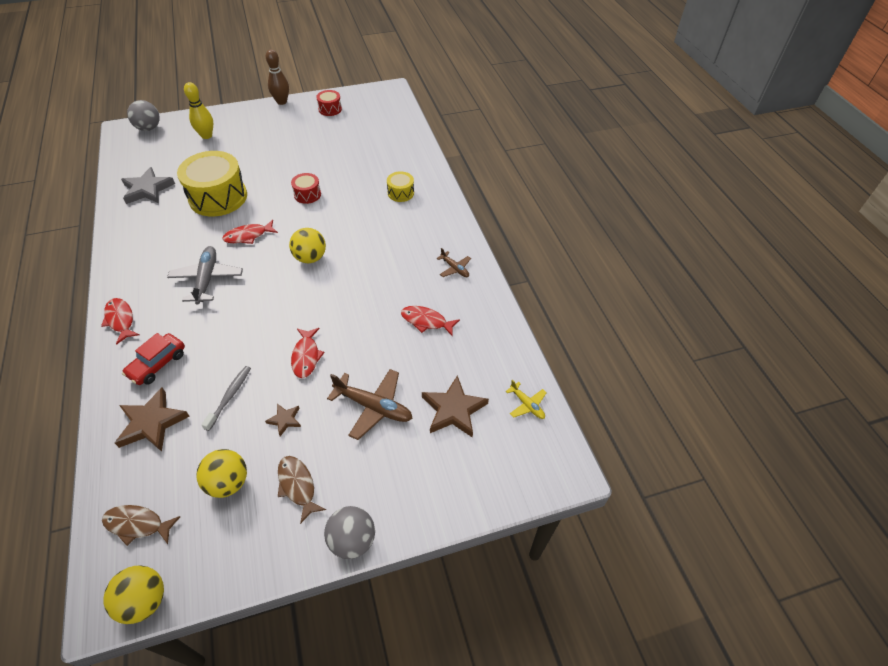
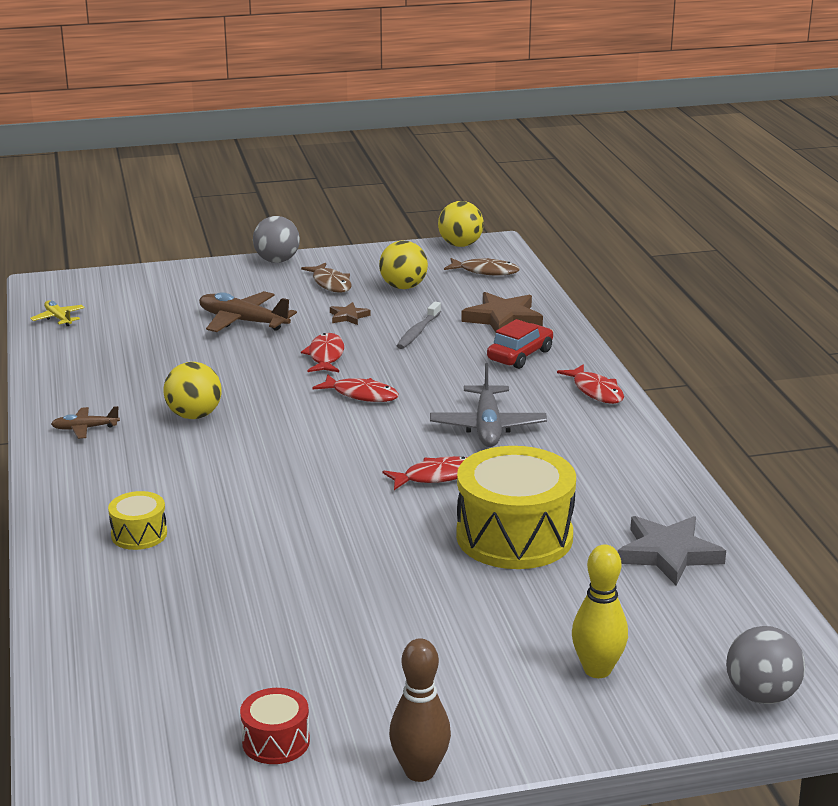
camera: 175 degrees left, 25 degrees down
yellow ball [289,228,326,263] -> yellow ball moved to [164,362,222,419]
red drum [291,173,321,204] -> none
red fish [401,306,460,336] -> red fish moved to [312,374,399,402]
brown star [422,375,489,438] -> none
brown plane [436,248,471,277] -> brown plane turned 60 degrees counterclockwise [51,406,120,439]

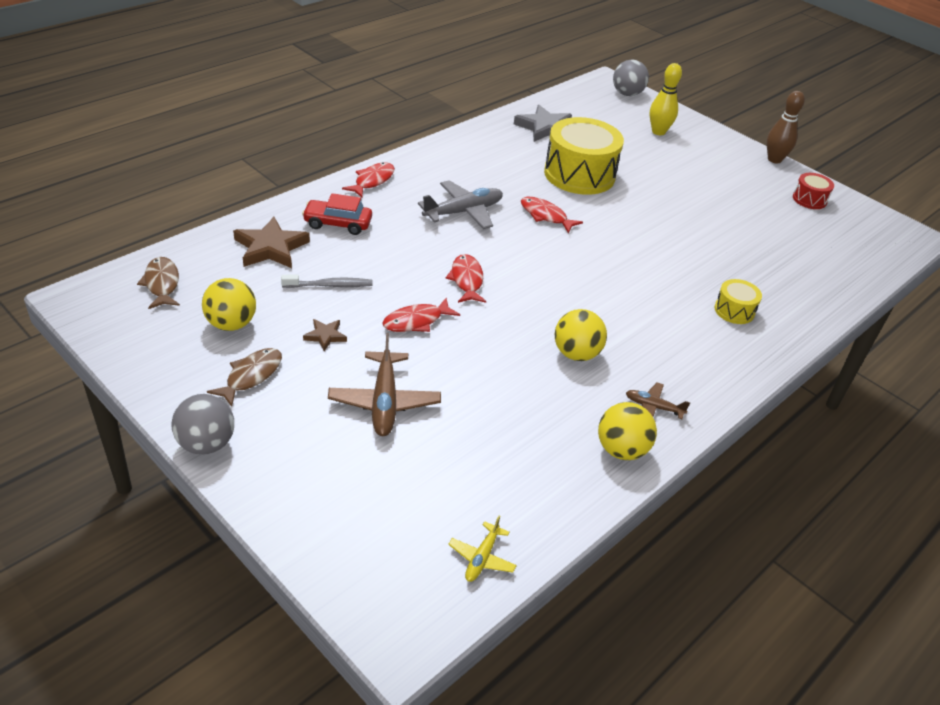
camera: 125 degrees left, 15 degrees up
brown plane [51,406,120,439] -> brown plane turned 150 degrees clockwise [626,383,690,419]
yellow ball [438,201,484,247] -> yellow ball moved to [598,402,657,460]

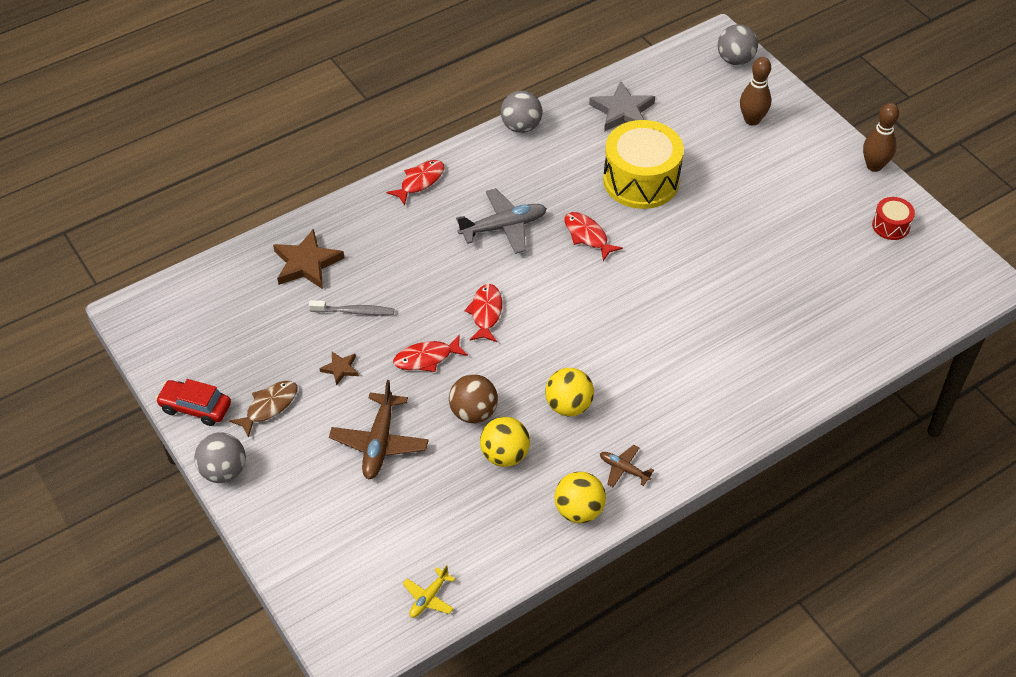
camera: 15 degrees right, 10 degrees up
brown fish [137,257,180,309] -> none
yellow ball [202,278,256,331] -> yellow ball moved to [480,417,530,467]
red car [302,193,372,235] -> red car moved to [155,379,231,426]
yellow bowling pin [650,63,682,135] -> brown bowling pin [740,57,771,126]
yellow drum [715,279,762,324] -> none
none -> brown ball [449,374,498,423]
none -> grey ball [501,91,543,133]

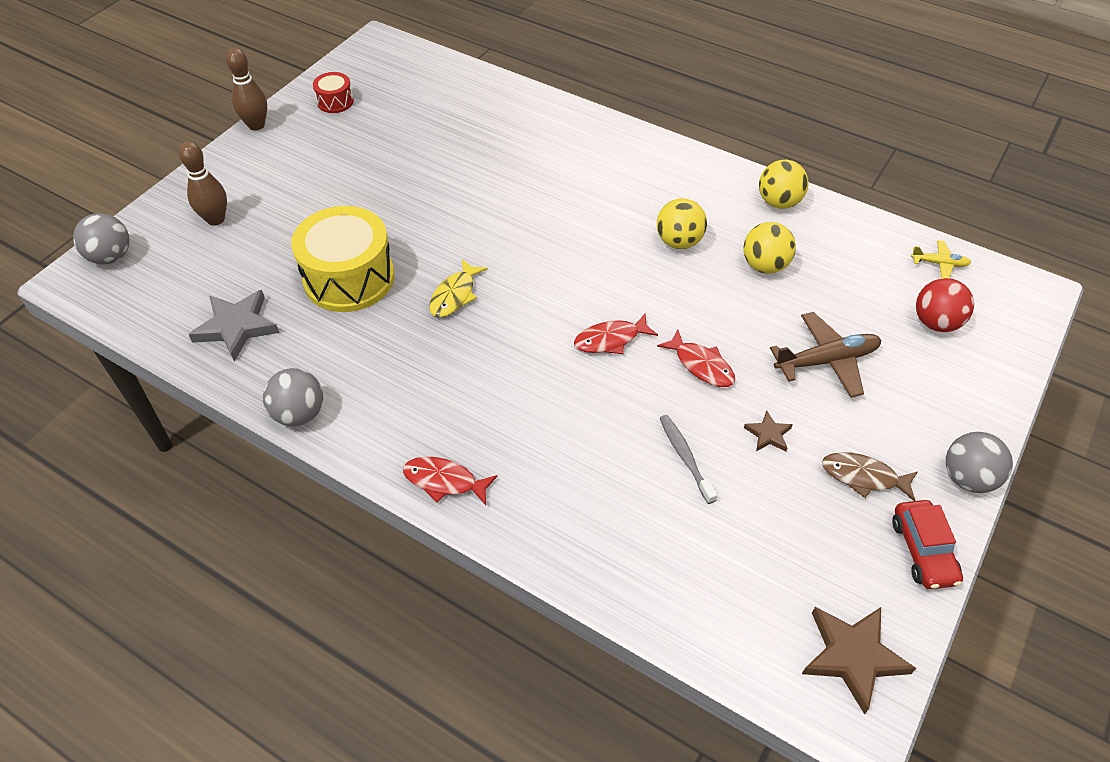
camera: 115 degrees left, 0 degrees up
brown star [273,229,344,289] -> brown star moved to [802,607,916,714]
brown ball [449,374,498,423] -> none
grey plane [456,188,547,254] -> none
red fish [564,212,623,261] -> yellow fish [429,259,488,317]
brown plane [600,445,654,487] -> none
none -> red ball [916,278,974,332]

